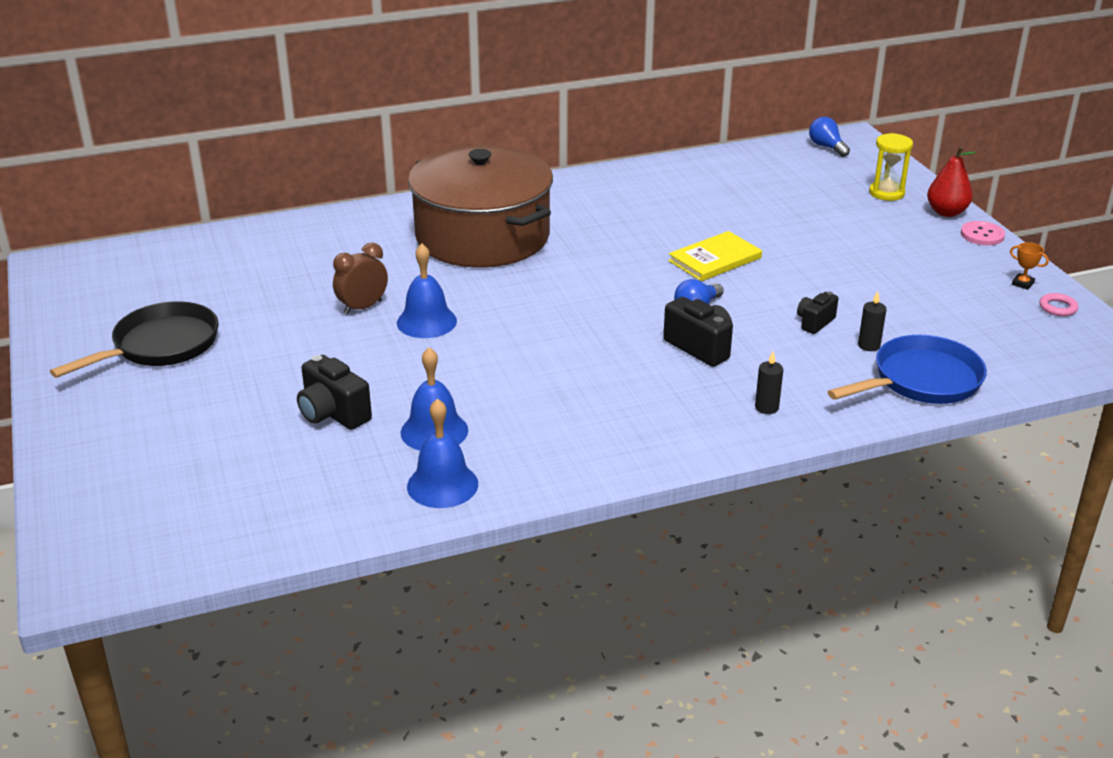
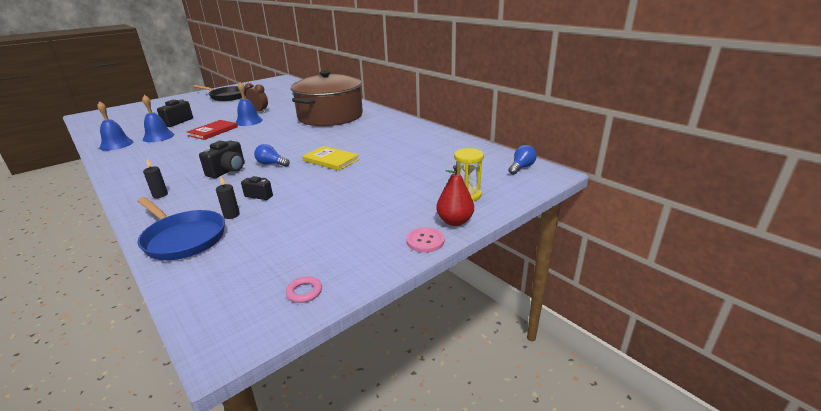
camera: 70 degrees right, 5 degrees down
orange trophy [1010,242,1049,290] -> none
none -> red book [187,120,238,140]

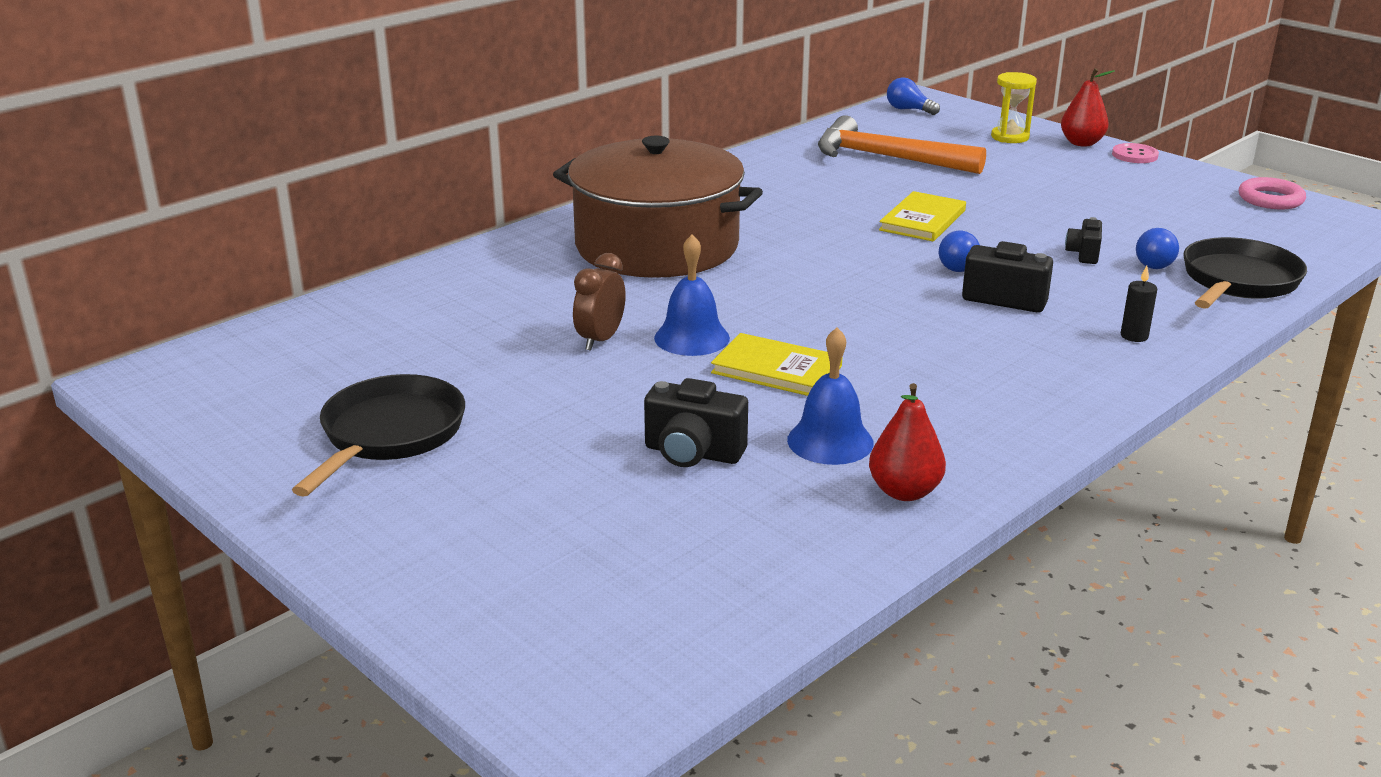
camera: 95 degrees left, 0 degrees up
blue bell [97,101,133,151] -> red pear [869,383,946,501]
blue pan [137,197,225,260] -> black pan [1184,237,1307,309]
red book [187,120,238,140] -> yellow book [711,333,843,396]
black candle [216,176,240,219] -> blue light bulb [1136,228,1179,269]
pink ring [286,276,322,303] -> pink ring [1239,177,1306,209], size x1.65
none -> orange hammer [818,115,986,174]

